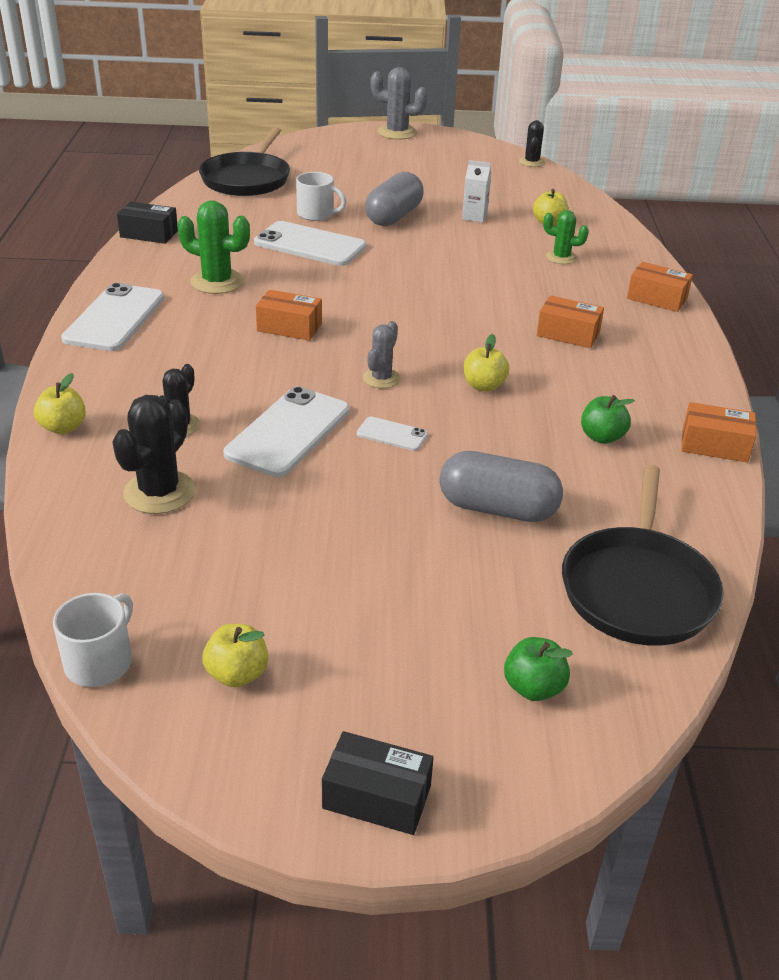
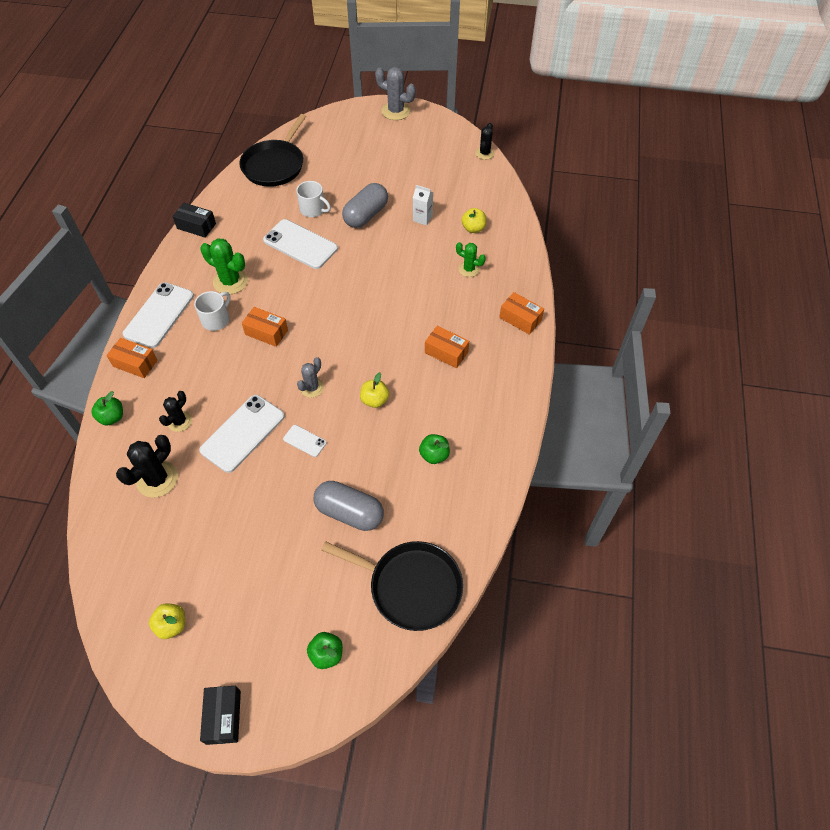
camera: 10 degrees right, 20 degrees up
yellow apple [34,373,86,434] -> green apple [91,391,123,426]
white mug [53,593,133,687] -> white mug moved to [194,291,231,331]
black box [322,731,434,835] -> black box turned 60 degrees clockwise [200,686,241,745]
black pan [562,465,724,646] -> black pan turned 90 degrees counterclockwise [321,541,463,631]
orange box [681,402,756,463] -> orange box moved to [106,338,158,378]

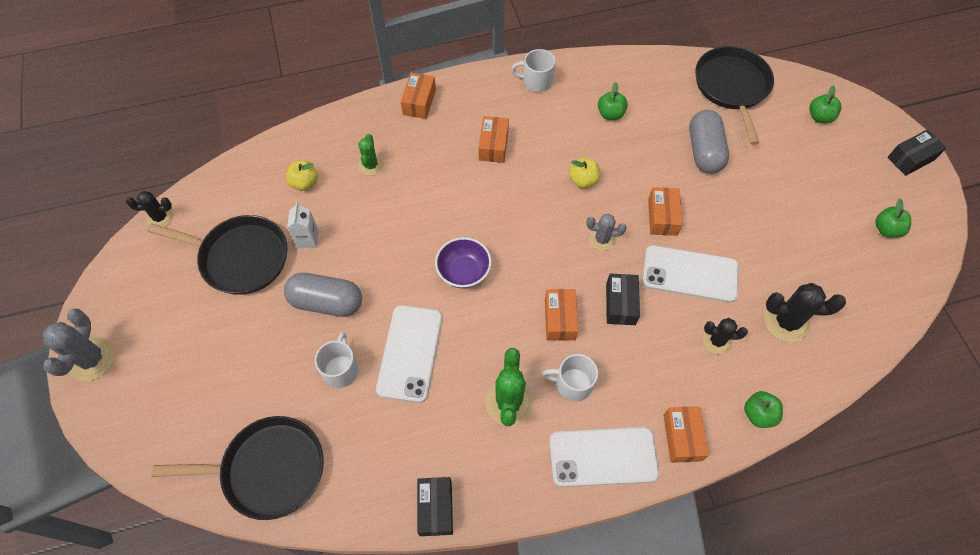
camera: 115 degrees left, 5 degrees up
yellow apple [149,603,185,639] -> green apple [875,198,911,238]
white phone [283,425,327,457] -> orange box [648,187,683,236]
none -> black pan [147,215,287,295]
none -> purple bowl [435,237,492,288]
none -> white mug [511,49,555,92]
none -> black box [606,274,640,325]

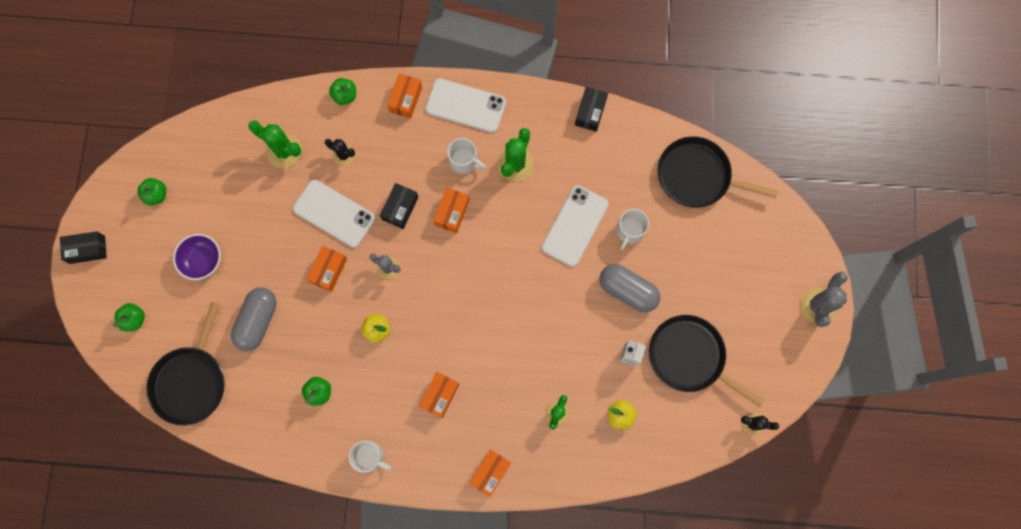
camera: 160 degrees left, 15 degrees up
purple bowl [435,237,492,288] -> purple bowl moved to [173,234,221,280]
black cactus [764,283,846,343] -> green cactus [248,120,302,168]

